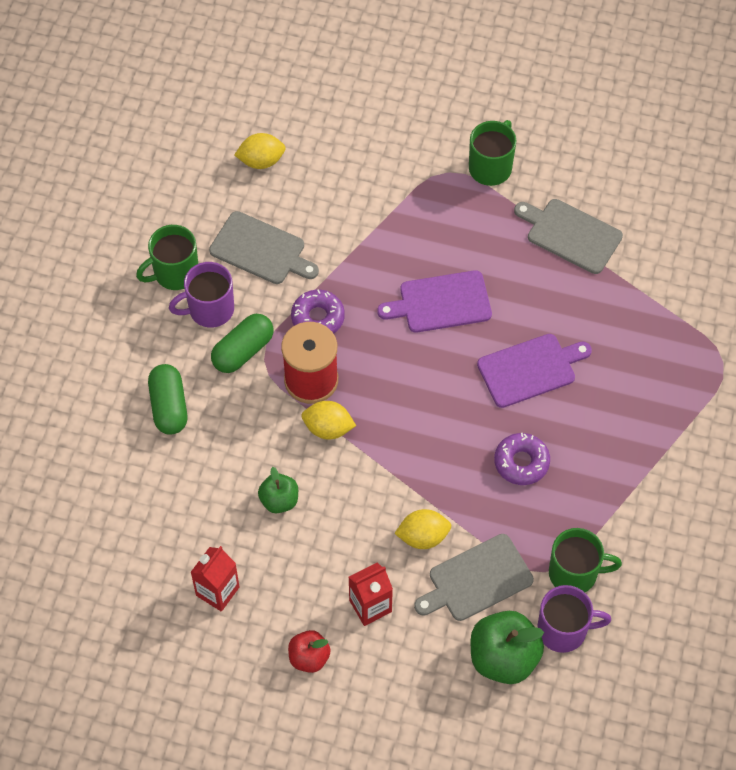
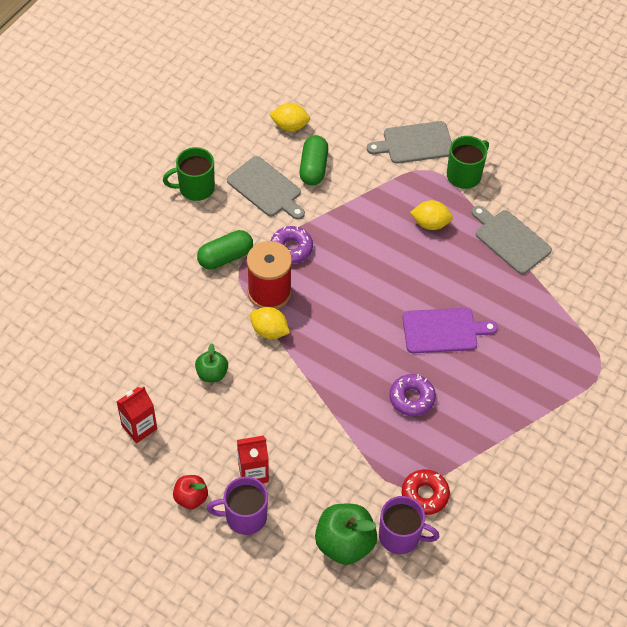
camera: 15 degrees right, 5 degrees down
green capsule [148,364,187,435] -> green capsule moved to [299,135,328,185]
purple mug [169,262,234,328] -> purple mug moved to [207,477,268,535]
purple cutting board [377,270,492,333] -> none
yellow lemon [394,509,451,549] -> yellow lemon moved to [410,200,453,230]
grey cutting board [414,534,534,621] -> grey cutting board moved to [367,121,452,164]
green mug [549,528,622,592] -> red donut [402,469,450,515]

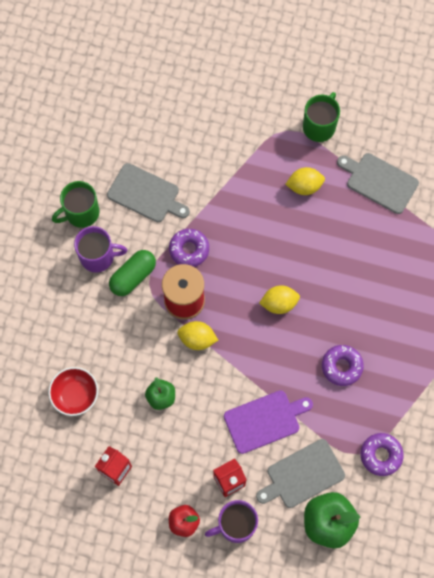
camera: 15 degrees left, 15 degrees up
yellow lemon [270,103,310,131] -> yellow lemon moved to [259,285,300,314]
green capsule [299,135,328,185] -> none
grey cutting board [367,121,452,164] -> grey cutting board moved to [256,439,345,508]
purple mug [379,496,440,554] -> purple mug moved to [74,226,127,273]
red donut [402,469,450,515] -> purple donut [360,433,404,476]
purple cutting board [403,308,498,354] -> purple cutting board moved to [224,390,313,454]
none -> red bowl [49,367,98,416]

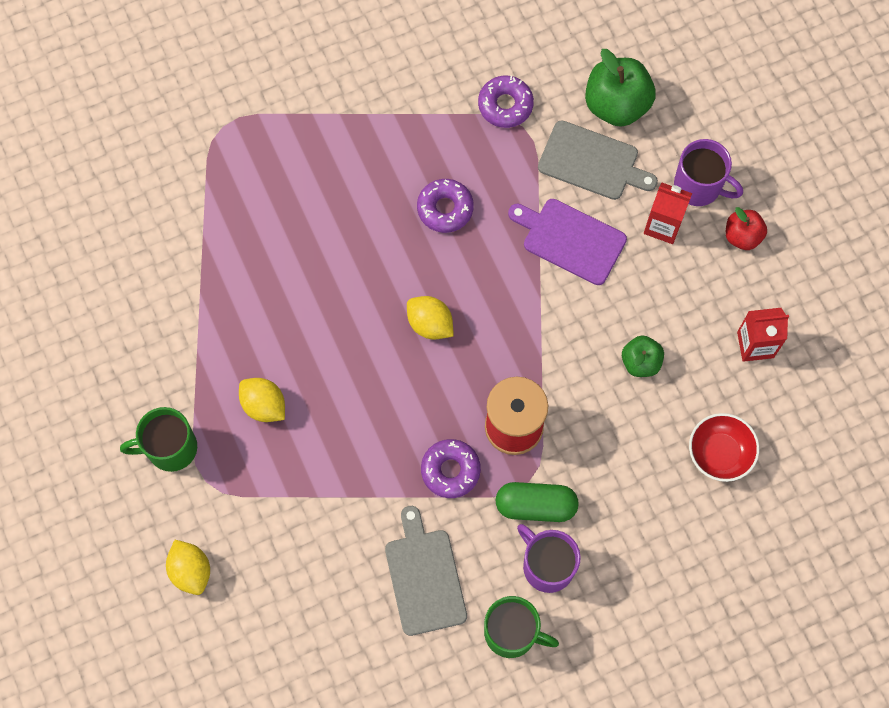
camera: 130 degrees left, 0 degrees up
yellow lemon [177,321,218,350] -> yellow lemon moved to [166,540,210,595]
grey cutting board [337,153,419,214] -> none

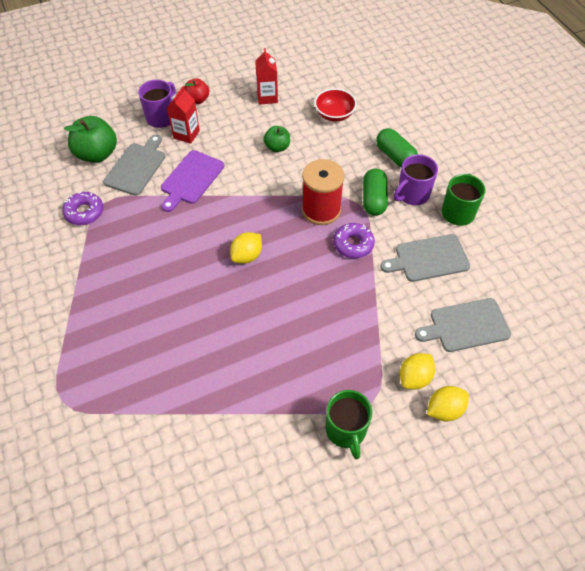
camera: 90 degrees left, 15 degrees down
yellow lemon [239,378,285,422] -> yellow lemon moved to [400,353,435,389]
purple donut [417,179,474,233] -> none
none -> green capsule [376,128,418,168]
none -> grey cutting board [415,298,511,352]

